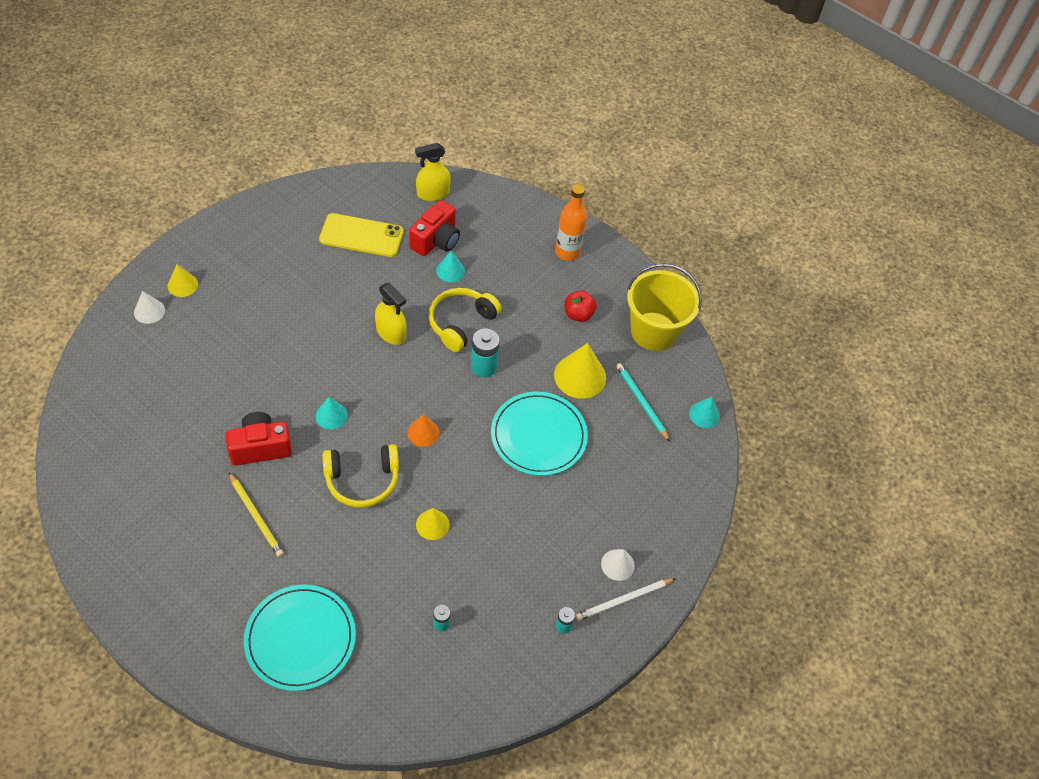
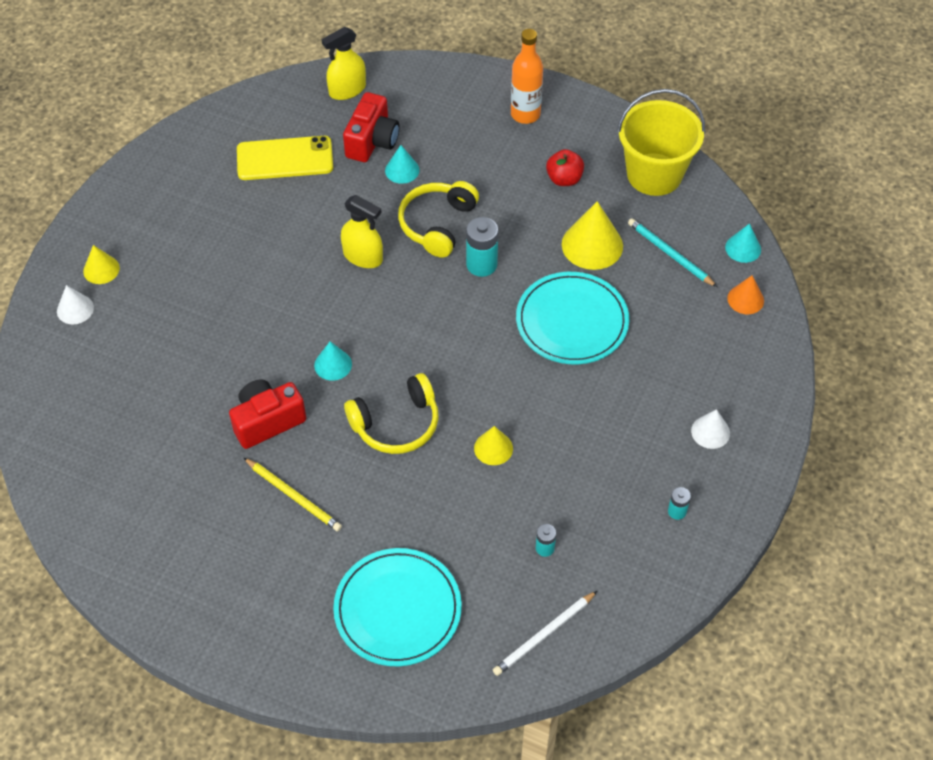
camera: 10 degrees left, 0 degrees up
orange cone [407,414,439,447] -> orange cone moved to [727,275,764,314]
white pencil [575,578,676,621] -> white pencil moved to [493,591,597,676]

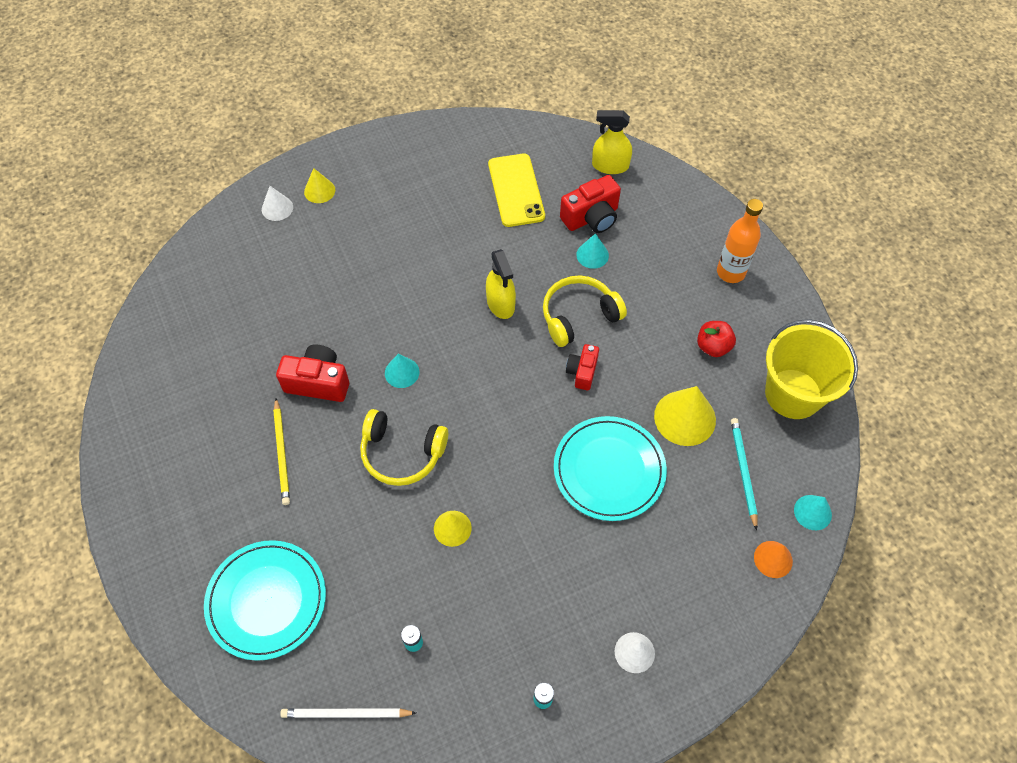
camera: 40 degrees right, 5 degrees up
yellow phone [237,136,333,180] -> yellow phone turned 45 degrees clockwise [488,154,545,227]
turquoise battery [466,217,498,277] -> red camera [566,344,599,390]

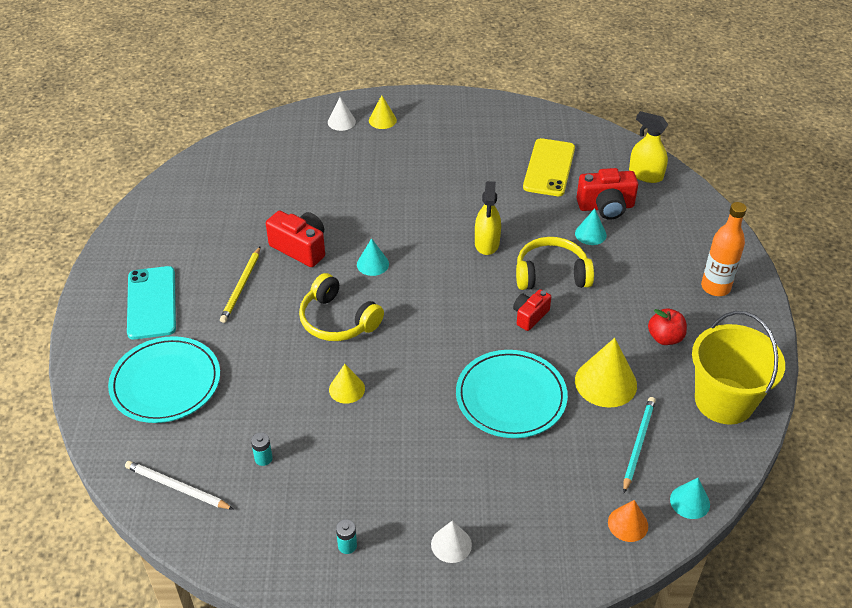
camera: 25 degrees right, 15 degrees down
none -> turquoise phone [127,266,176,339]

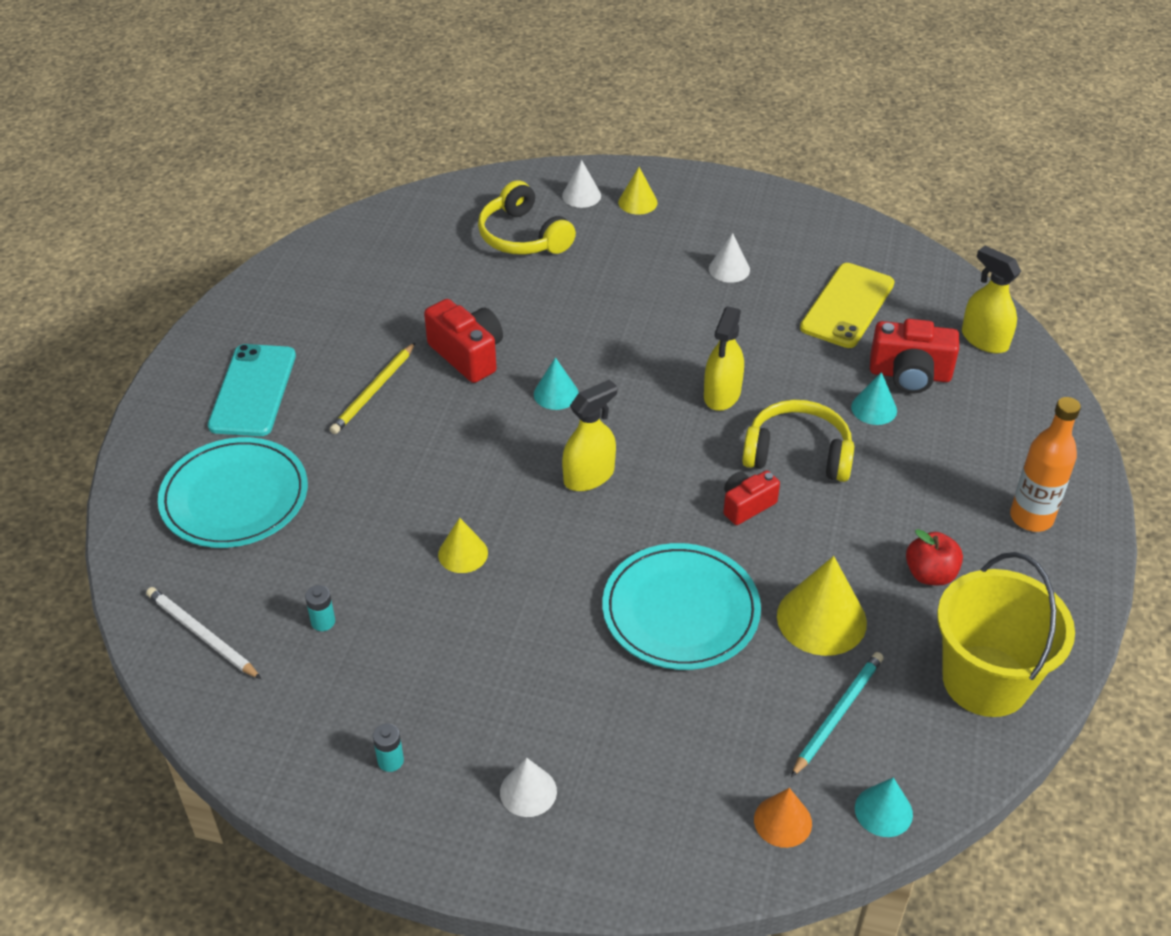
camera: 15 degrees right, 0 degrees up
yellow headphones [299,273,384,341] -> yellow headphones moved to [478,180,576,255]
none -> yellow spray bottle [562,379,617,491]
none -> white cone [709,233,750,283]

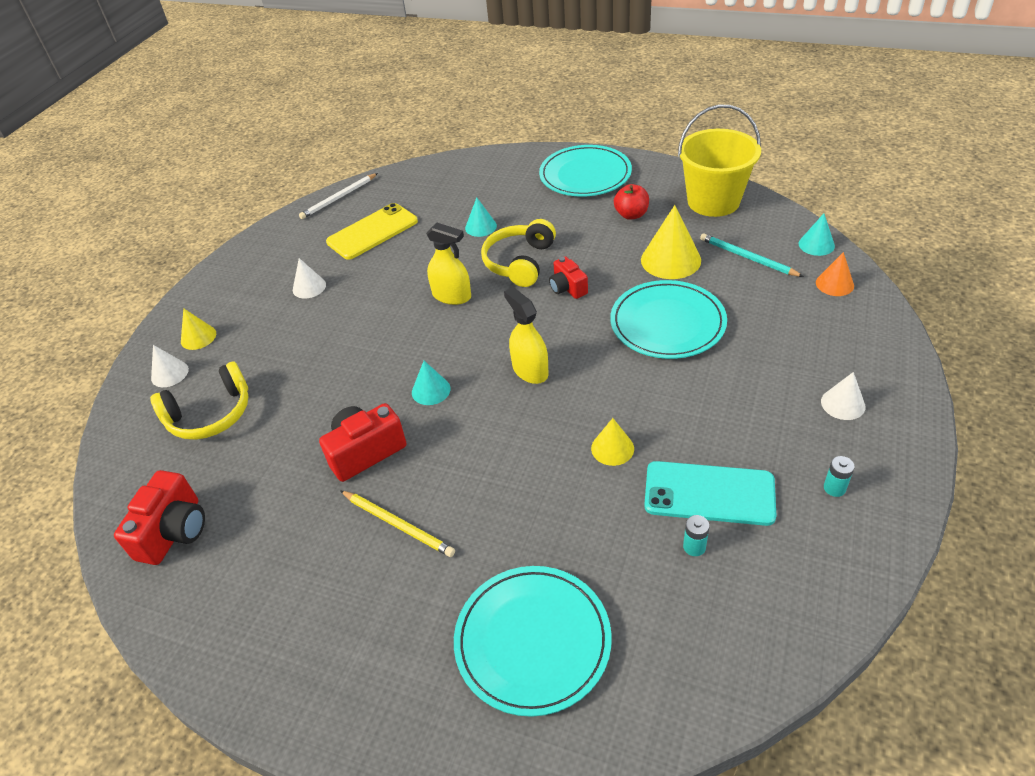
camera: 80 degrees left, 0 degrees up
white pencil [146,587,261,679] -> white pencil moved to [299,173,378,219]
turquoise phone [208,344,296,436] -> turquoise phone moved to [644,461,777,526]
yellow phone [800,263,895,348] -> yellow phone turned 75 degrees counterclockwise [326,203,418,260]
red camera [870,319,959,393] -> red camera moved to [114,470,205,565]
yellow spray bottle [962,246,1021,353] -> none
orange bottle [1010,397,1081,532] -> turquoise plate [539,145,632,197]

